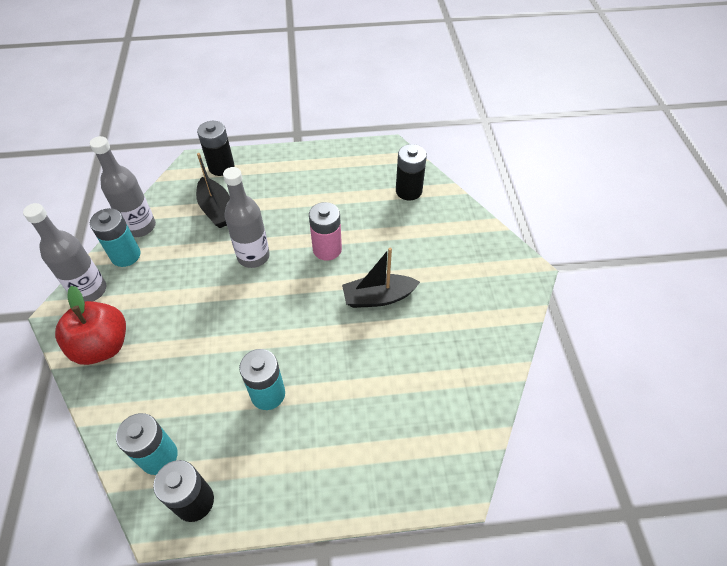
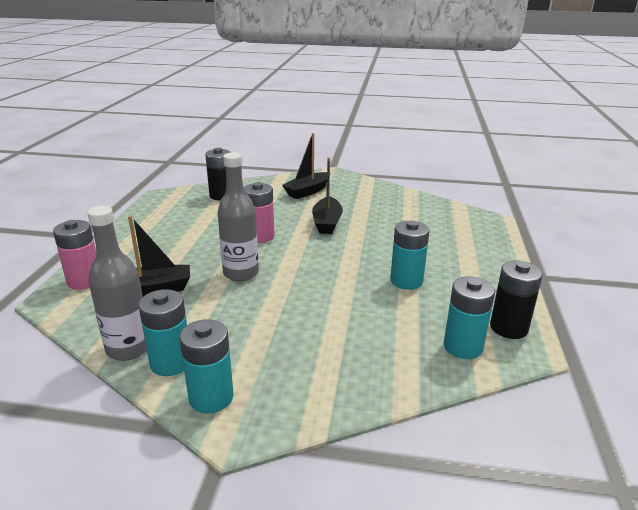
camera: 75 degrees left, 25 degrees down
grey bottle [23,203,106,302] -> turquoise battery [179,319,233,414]
red apple [55,286,126,365] -> none
black battery [197,121,234,176] -> pink battery [53,220,96,290]
none -> black boat [282,133,327,199]

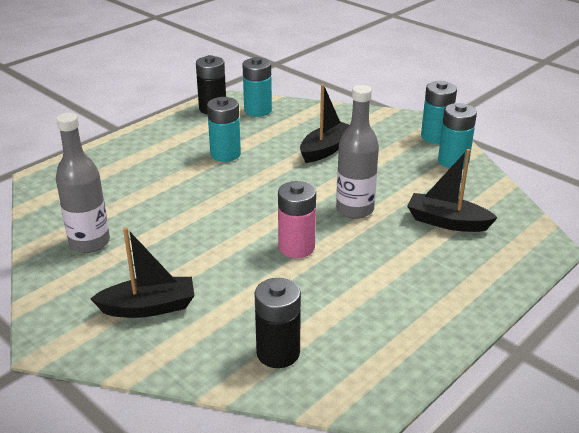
camera: 145 degrees left, 5 degrees up
pink battery [53,220,96,290] -> none
grey bottle [87,206,147,361] -> grey bottle moved to [56,113,110,253]
black boat [312,157,343,234] -> black boat moved to [300,84,350,163]

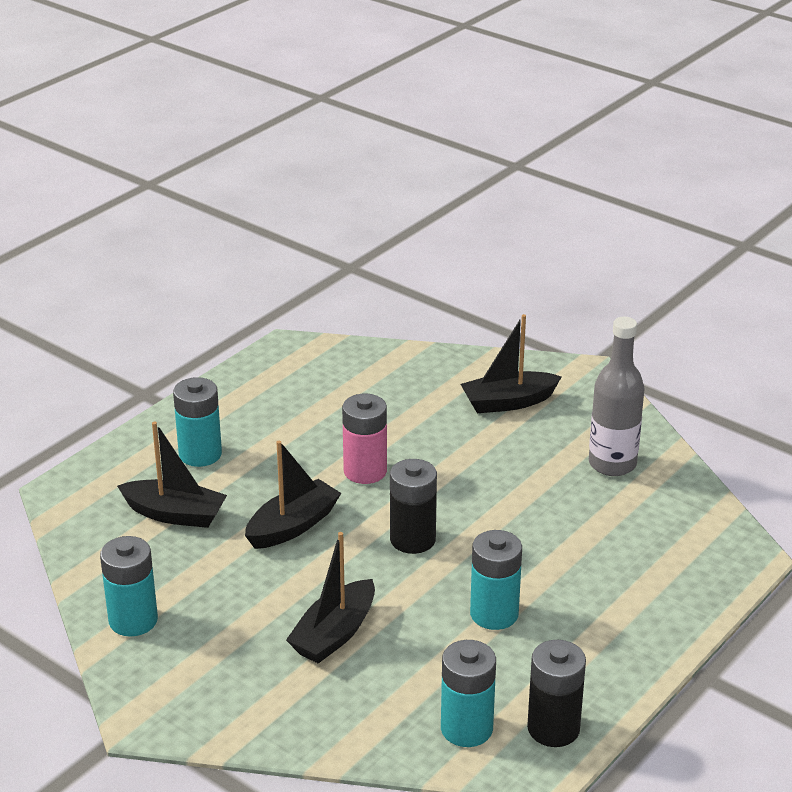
camera: 175 degrees right, 0 degrees up
black battery [254,278,301,368] -> black battery moved to [390,459,437,554]
grey bottle [336,85,379,219] -> black boat [245,441,341,549]
turquoise battery [421,81,457,144] -> turquoise battery moved to [173,377,222,467]

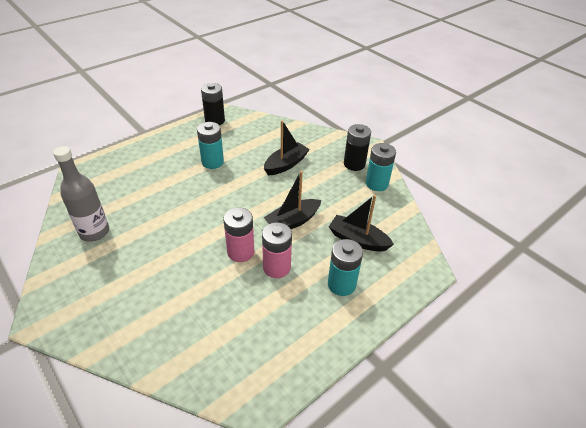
camera: 170 degrees left, 10 degrees up
black battery [390,459,437,554] -> black battery moved to [344,124,371,171]
turquoise battery [441,640,496,747] -> none
black boat [461,314,561,413] -> none
none -> pink battery [262,222,292,278]

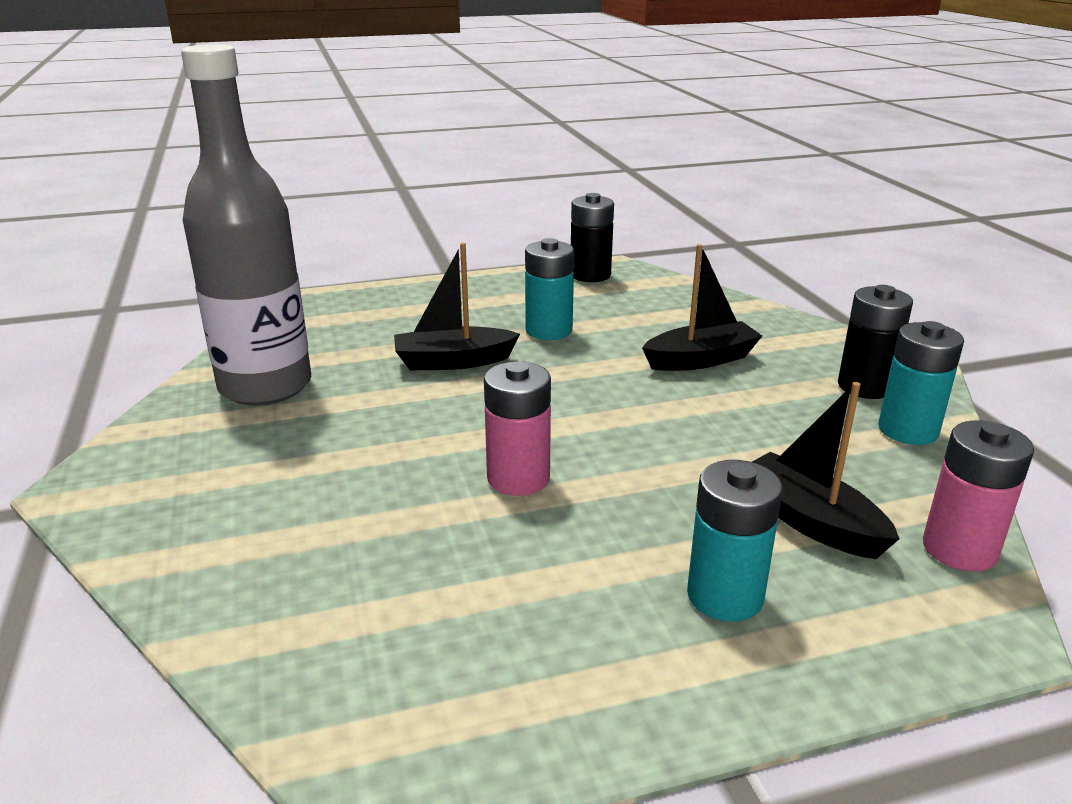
camera: 25 degrees right, 15 degrees down
grey bottle [53,146,109,242] -> grey bottle [181,44,311,406], size x1.55
pink battery [262,222,292,278] -> pink battery moved to [923,420,1034,571]
black boat [264,171,321,229] -> black boat moved to [394,243,520,370]

